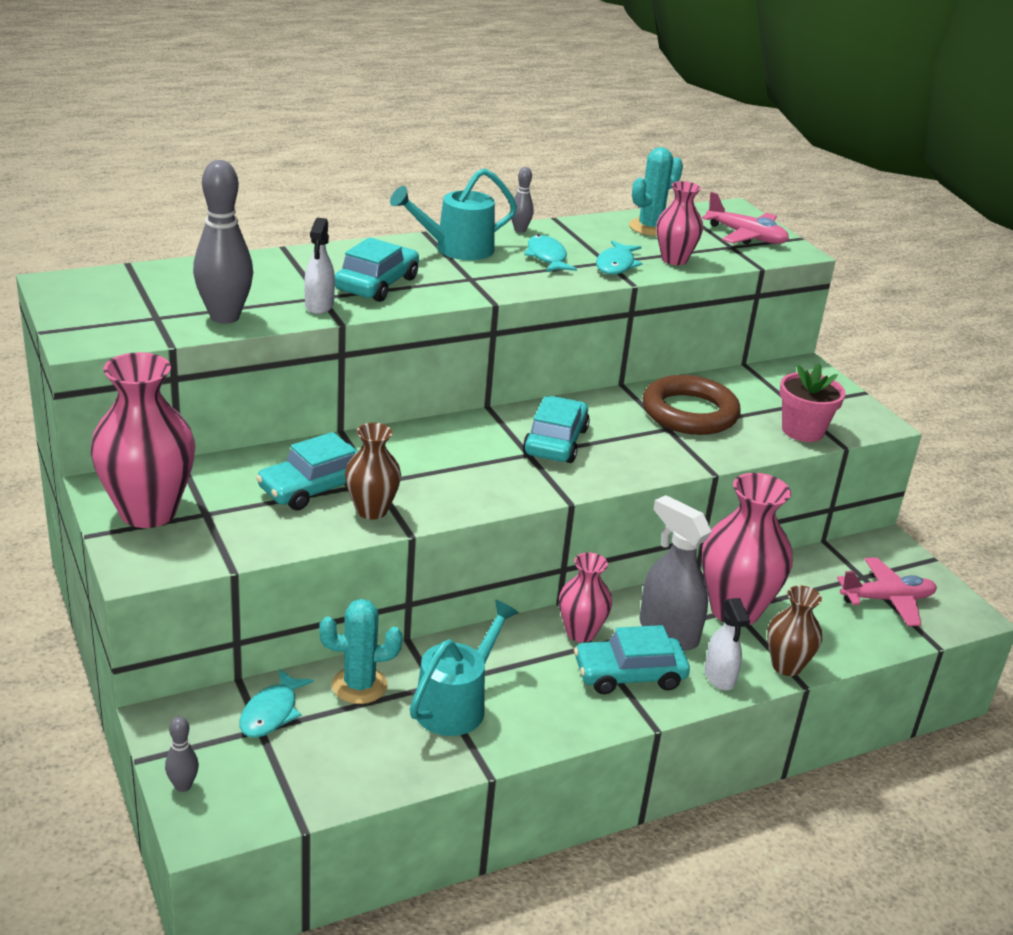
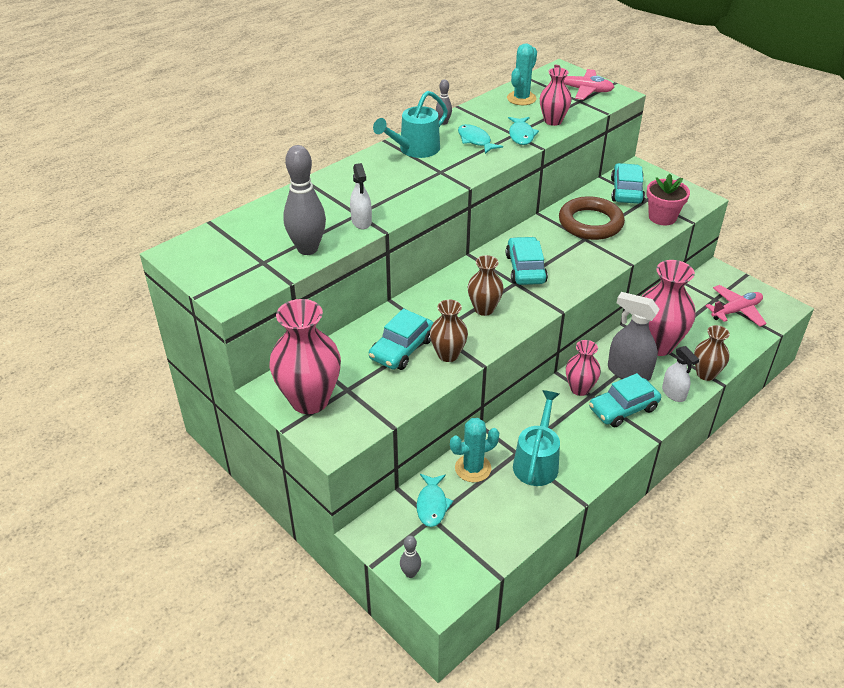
camera: 15 degrees left, 10 degrees up
turquoise car [335,237,419,302] -> turquoise car moved to [611,163,645,204]
none -> brown vase [468,255,504,316]

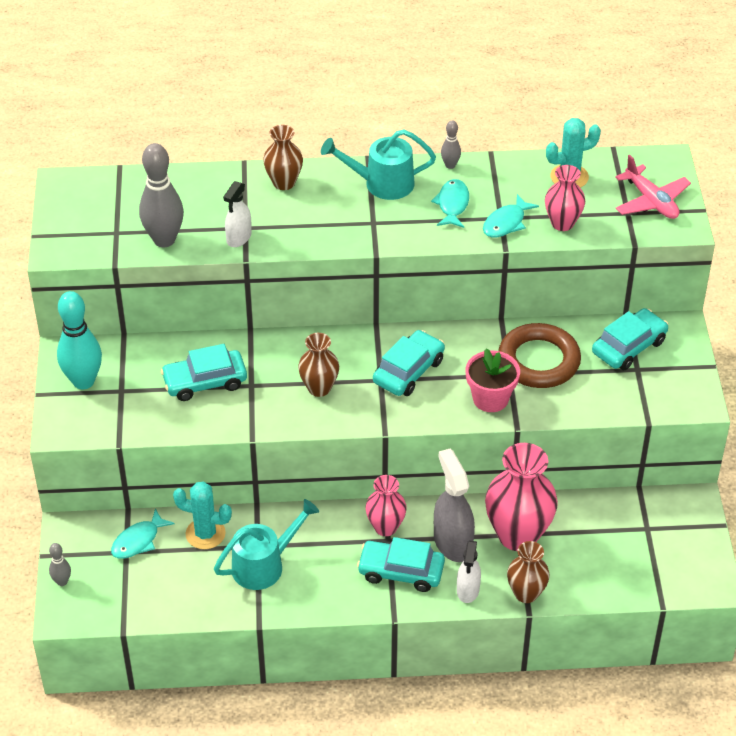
camera: 40 degrees right, 5 degrees up
pink vase [269,299,341,414] -> turquoise bowling pin [57,291,102,389]
brown vase [430,300,468,362] -> brown vase moved to [263,125,303,190]
pink flower pot [646,174,690,225] -> pink flower pot moved to [466,348,520,412]
pink plane [706,285,767,327] -> none

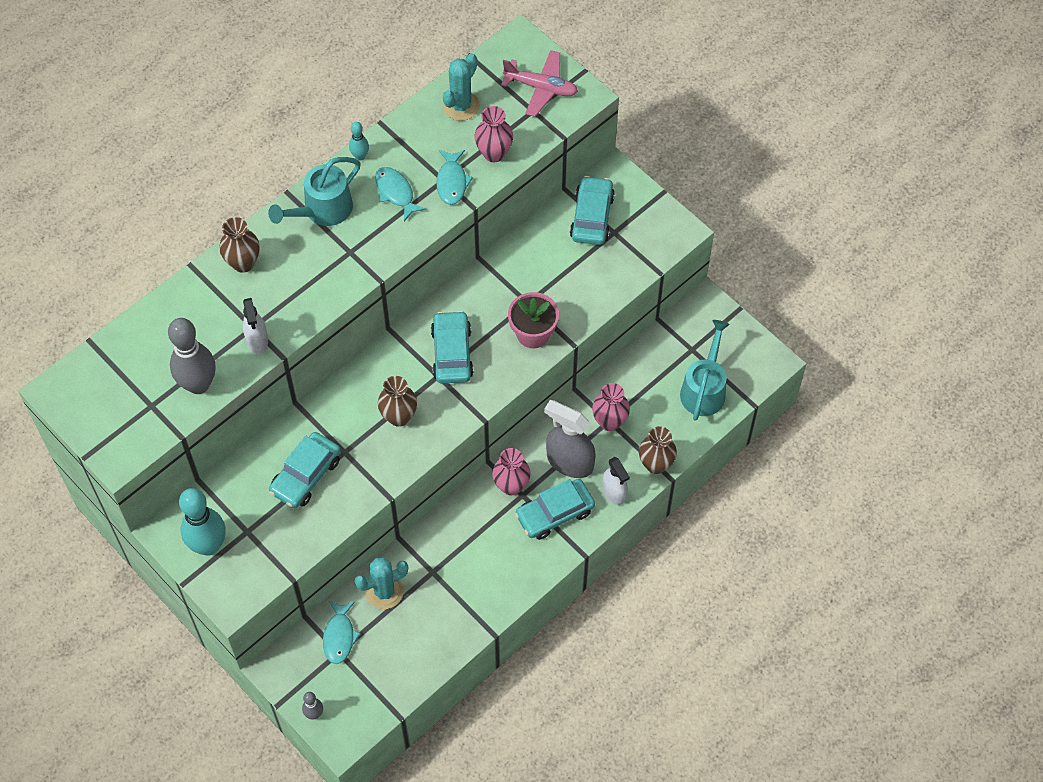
camera: 40 degrees left, 15 degrees up
turquoise watering can [214,499,319,590] -> turquoise watering can moved to [680,320,730,421]
grey bowling pin [441,121,461,169] -> turquoise bowling pin [349,122,369,161]
pink vase [485,443,558,551] -> pink vase [592,383,630,431], size x0.58
brown ring [498,323,581,388] -> none

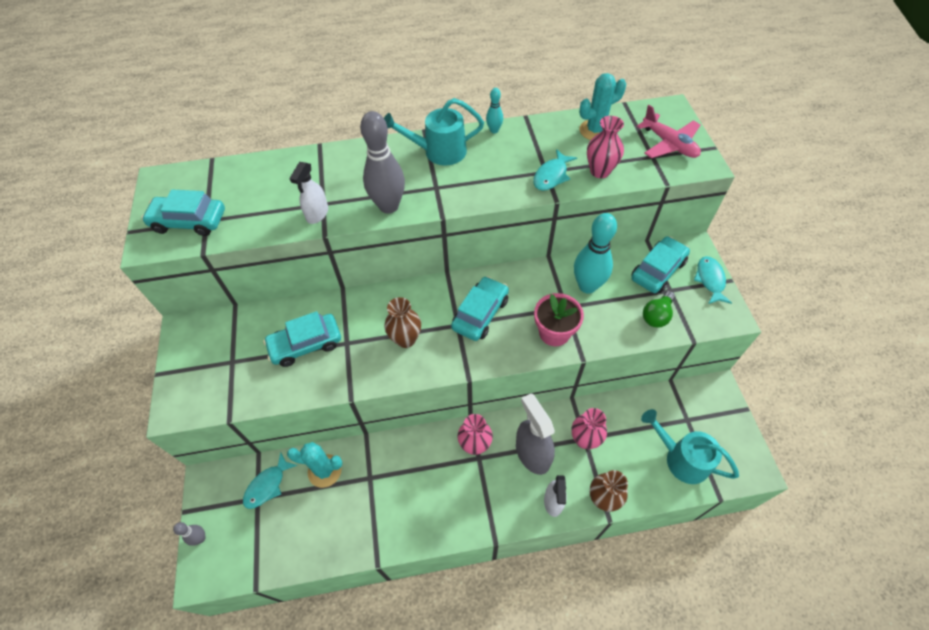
camera: 35 degrees right, 5 degrees down
grey bowling pin [168,318,216,394] -> grey bowling pin moved to [360,111,405,214]
turquoise bowling pin [179,488,226,556] -> turquoise bowling pin moved to [574,213,617,294]
brown vase [219,217,260,273] -> none
turquoise fish [375,167,427,221] -> turquoise fish moved to [694,256,732,304]
turquoise car [515,479,595,540] -> turquoise car moved to [141,189,225,236]
turquoise watering can [680,320,730,421] -> turquoise watering can turned 105 degrees counterclockwise [641,409,739,484]
none -> green light bulb [643,291,675,327]

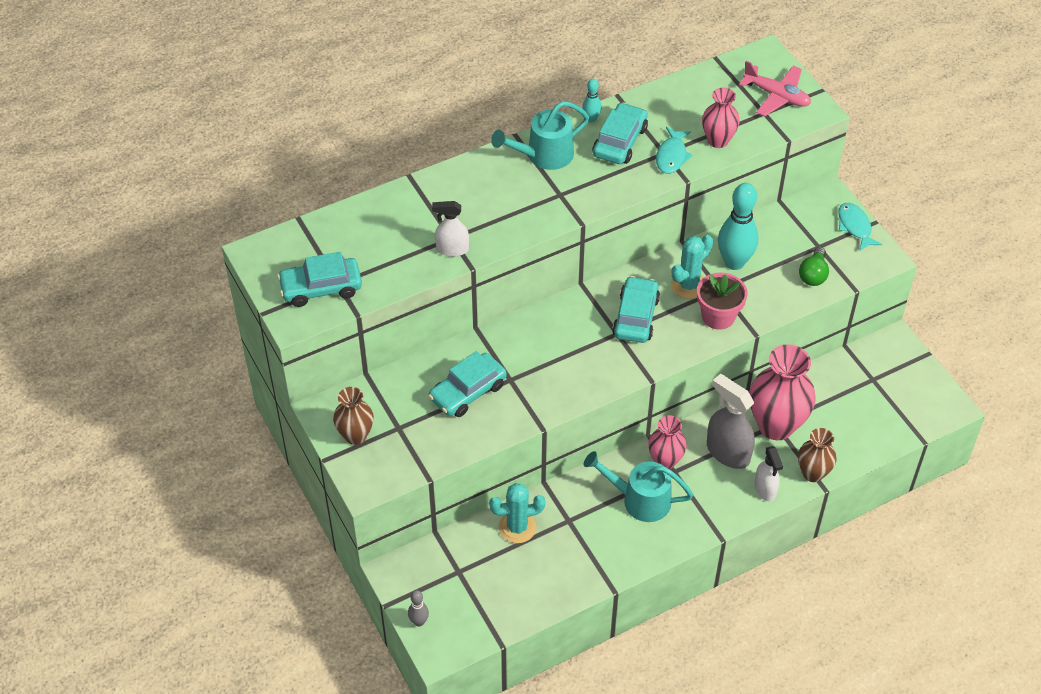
camera: 20 degrees left, 5 degrees down
turquoise fish [243,452,298,509] -> none
white spray bottle [289,162,328,224] -> white spray bottle turned 90 degrees clockwise [432,201,469,257]
grey bowling pin [360,111,405,214] -> none
brown vase [385,297,421,348] -> brown vase moved to [333,387,374,445]
pink vase [571,408,607,449] -> pink vase [749,344,816,440], size x1.74
turquoise cactus [579,73,626,140] -> turquoise cactus moved to [671,235,713,299]
turquoise car [631,236,690,293] -> turquoise car moved to [593,102,648,164]
turquoise watering can [641,409,739,484] -> turquoise watering can moved to [584,451,693,522]

